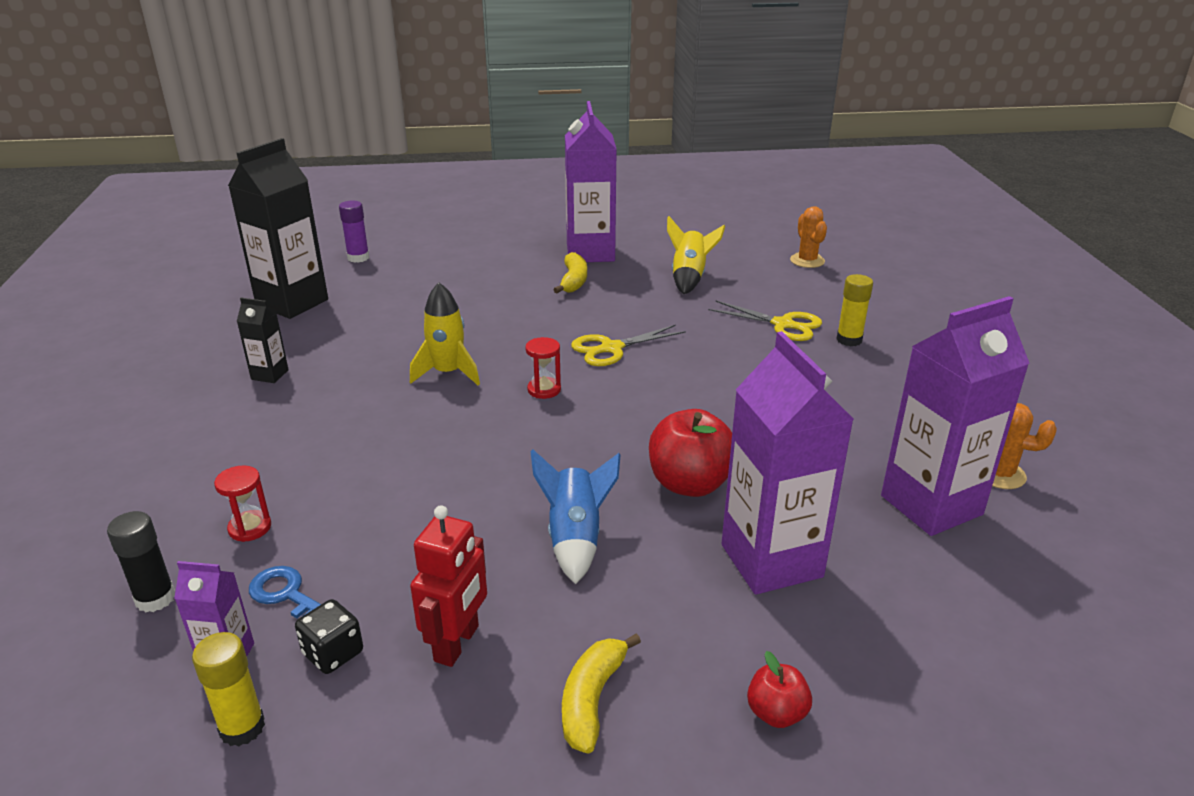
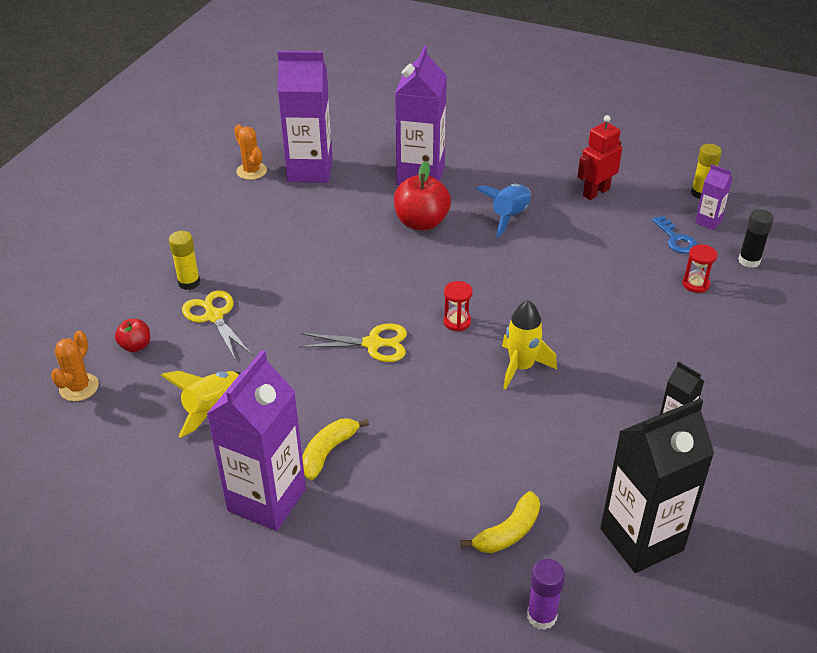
camera: 150 degrees left, 10 degrees up
black dice [295,599,363,674] -> none
yellow banana [562,634,641,754] -> yellow banana moved to [461,491,540,553]
red apple [747,651,812,728] -> red apple moved to [115,319,150,352]

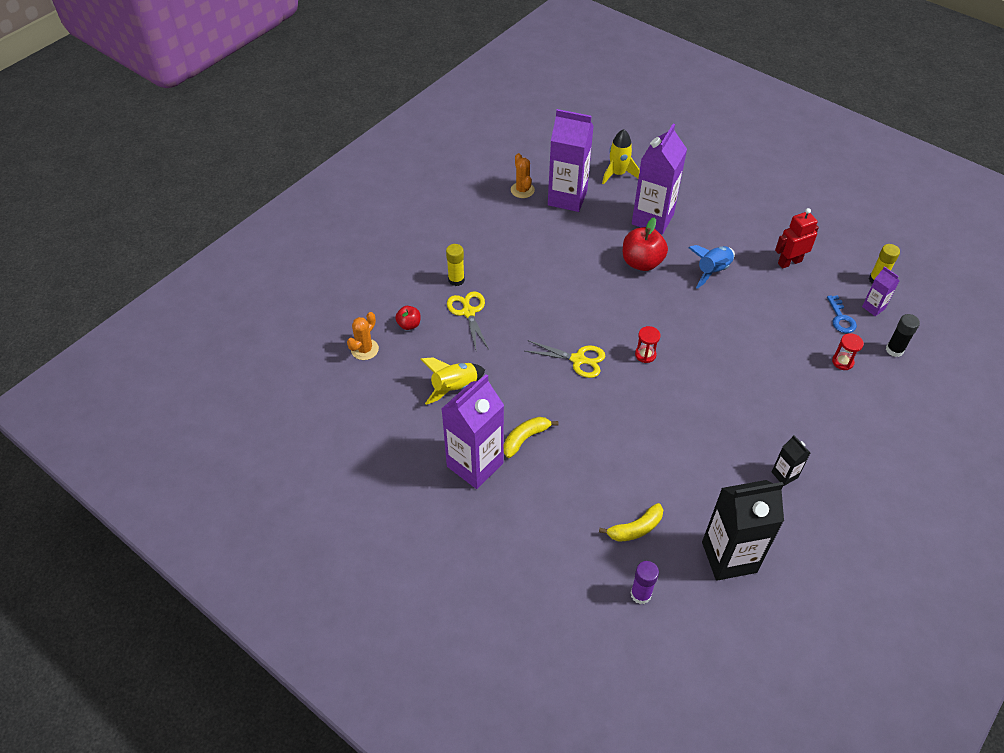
camera: 15 degrees right, 10 degrees up
yellow rocket [502,300,557,389] -> yellow rocket moved to [602,129,639,185]

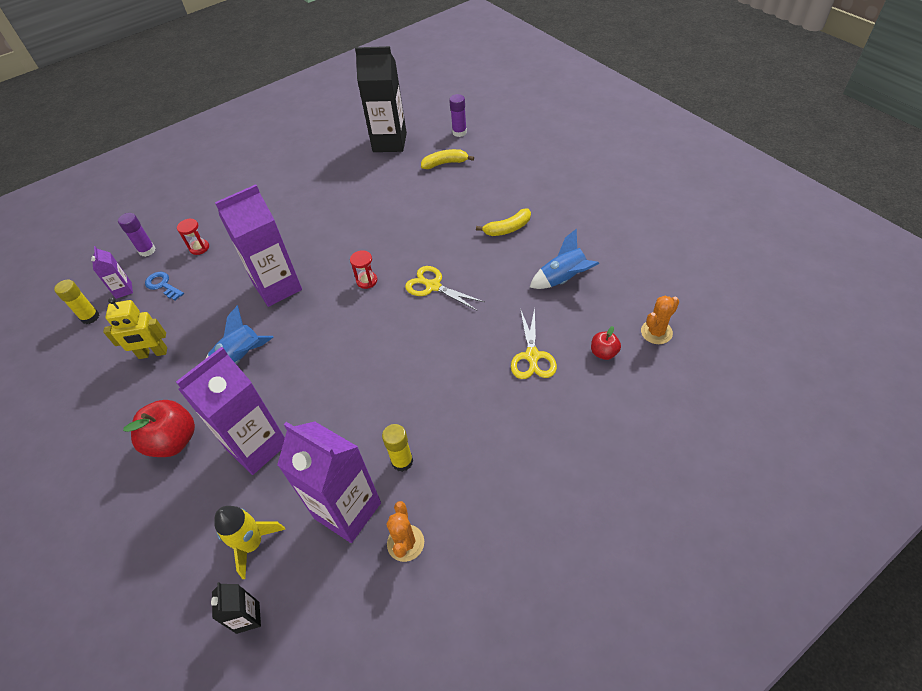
camera: 160 degrees left, 0 degrees up
yellow rocket [420,358,485,405] -> blue rocket [530,229,599,289]
purple carton [442,374,504,489] -> purple carton moved to [215,184,302,307]
yellow glue stick [446,244,465,286] -> yellow glue stick moved to [382,424,413,472]
red apple [623,217,668,271] -> red apple moved to [123,400,195,457]
black carton [772,435,810,486] -> black carton moved to [211,582,261,634]
red robot [775,208,819,269] -> yellow robot [103,297,167,359]
blue key [827,295,857,333] -> blue key turned 60 degrees counterclockwise [145,272,184,300]
black glue stick [886,314,920,357] -> purple glue stick [118,213,156,257]

